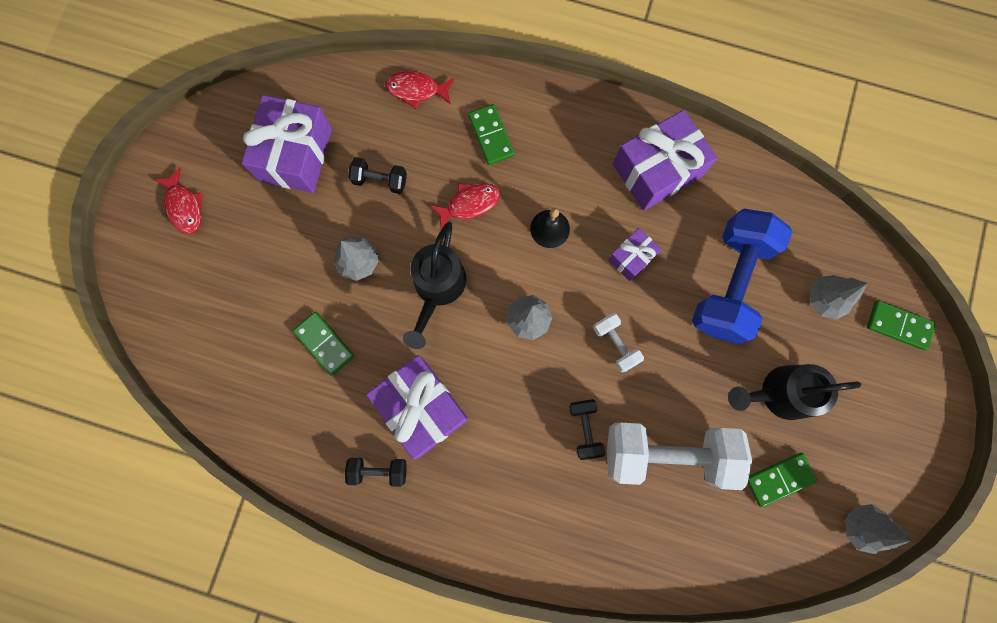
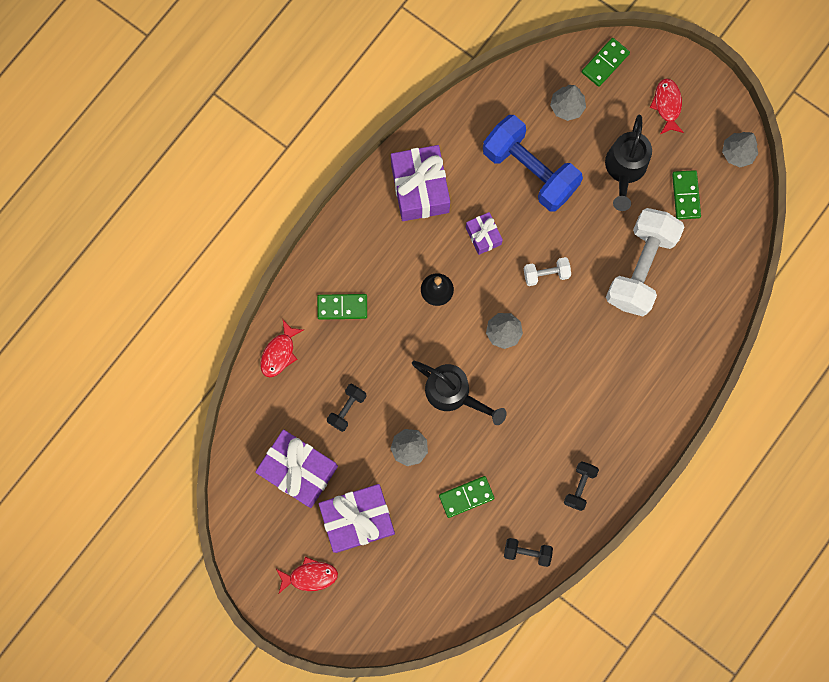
camera: 70 degrees left, 0 degrees up
purple gift [366,355,468,460] -> purple gift moved to [319,484,395,553]
red fish [429,183,500,229] -> red fish moved to [650,78,684,134]
black dumbbell [569,399,605,460] -> black dumbbell moved to [504,538,553,567]

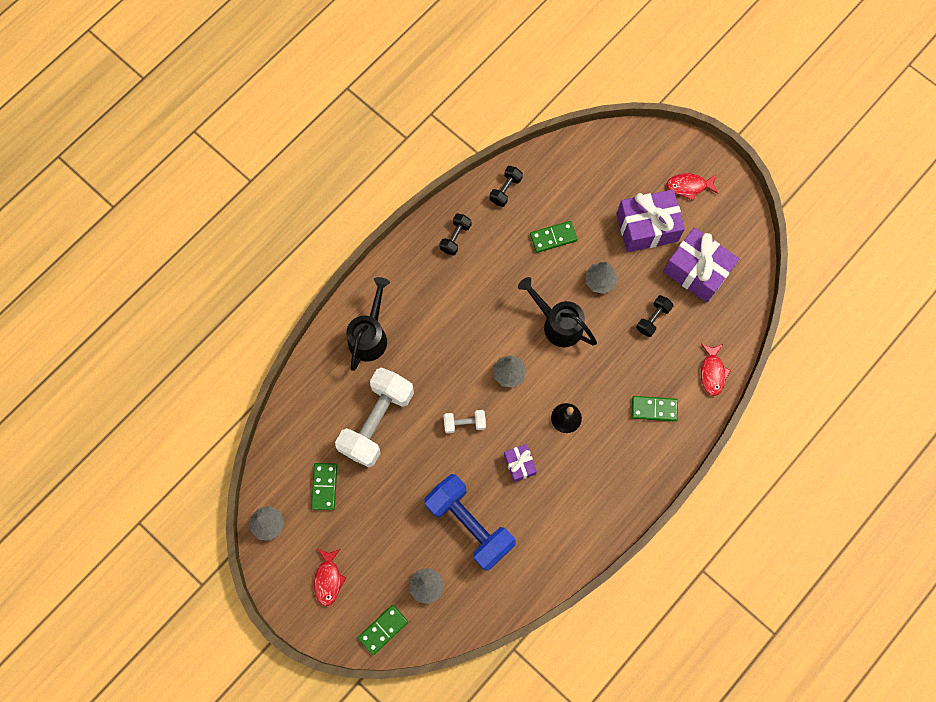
camera: 175 degrees left, 5 degrees down
red fish [260,320,303,377] -> red fish turned 150 degrees clockwise [701,344,731,396]
purple gift [391,145,450,221] -> none
black dumbbell [504,538,553,567] -> black dumbbell turned 75 degrees counterclockwise [490,166,523,207]
black watering can [605,115,652,211] -> black watering can moved to [346,277,390,371]

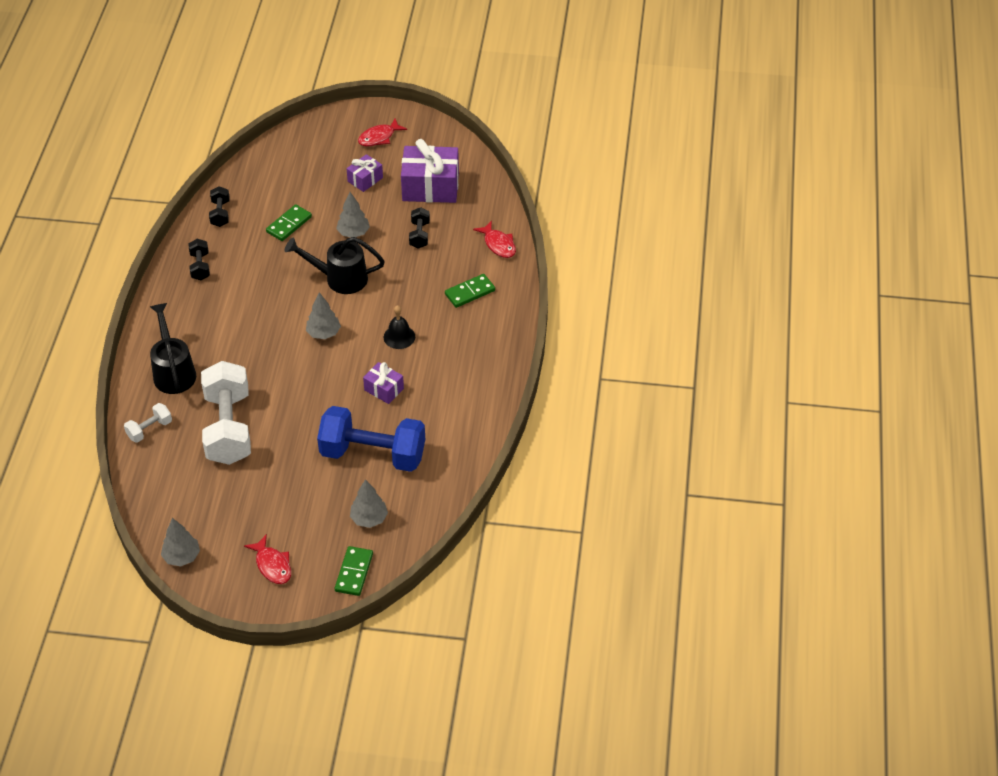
camera: 35 degrees left, 25 degrees down
green domino [311,463,337,510] -> none
white dumbbell [443,410,486,434] -> white dumbbell moved to [124,403,172,443]
purple gift [616,189,685,252] -> purple gift [346,154,383,192], size x0.52

